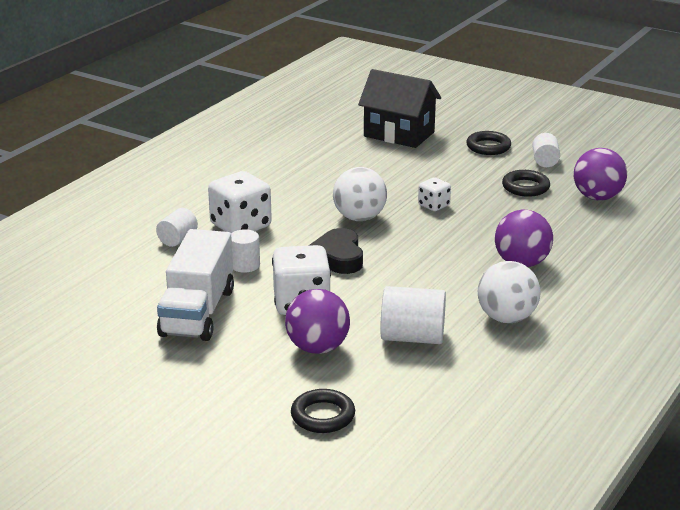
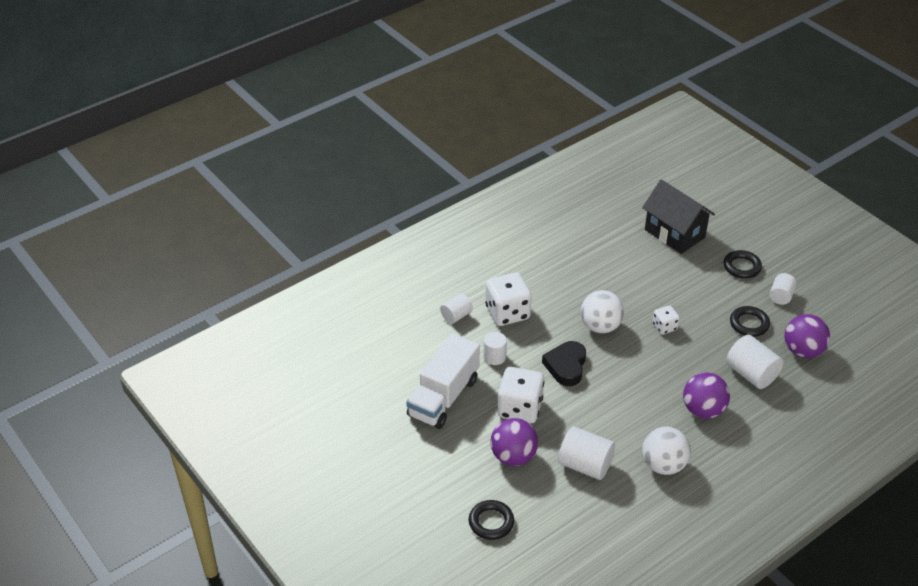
camera: 20 degrees right, 15 degrees up
none -> white cylinder [726,335,783,389]

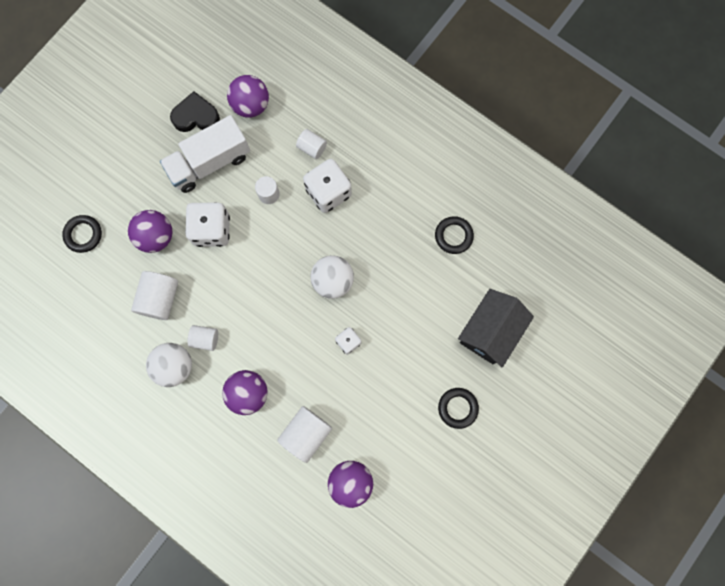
camera: 75 degrees right, 35 degrees up
white truck [406,333,480,429] -> white truck turned 45 degrees counterclockwise [160,115,250,193]
black heart [542,341,586,386] -> black heart moved to [170,91,220,132]
black ring [730,306,770,337] -> black ring moved to [435,216,474,254]
white cylinder [770,273,797,305] -> white cylinder moved to [187,325,218,351]
none -> purple ball [227,75,269,118]

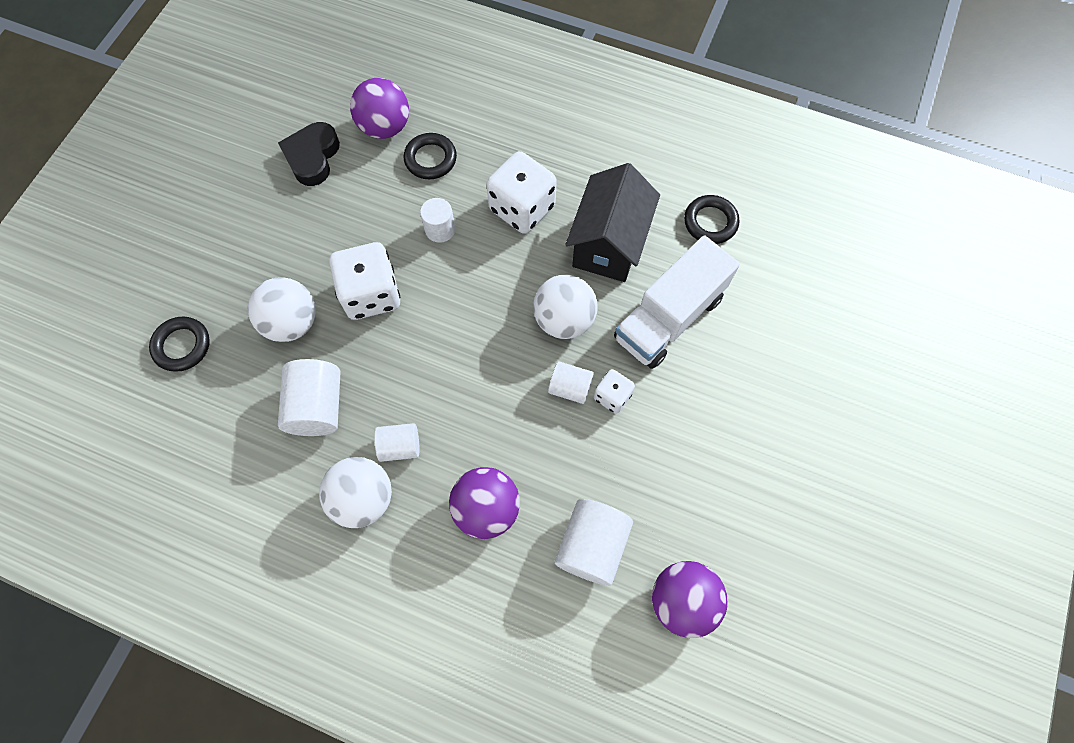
camera: 15 degrees left, 10 degrees down
purple ball [128,210,173,253] -> white ball [248,277,316,342]
white truck [160,115,250,193] -> white truck moved to [614,235,740,369]
black heart [170,91,220,132] -> black heart turned 60 degrees counterclockwise [278,122,340,186]
white cylinder [296,129,327,159] -> white cylinder moved to [548,361,594,404]
black ring [438,388,479,429] -> black ring moved to [404,133,457,179]
black house [458,289,534,367] -> black house moved to [565,163,660,282]

